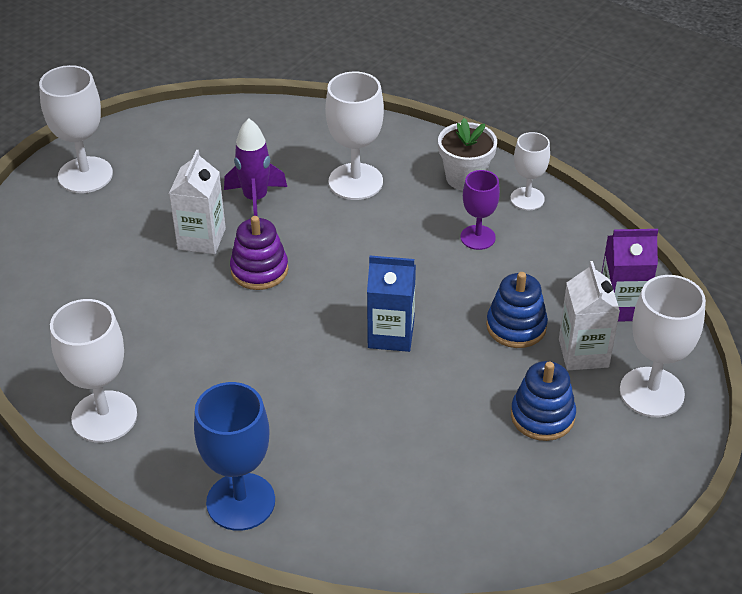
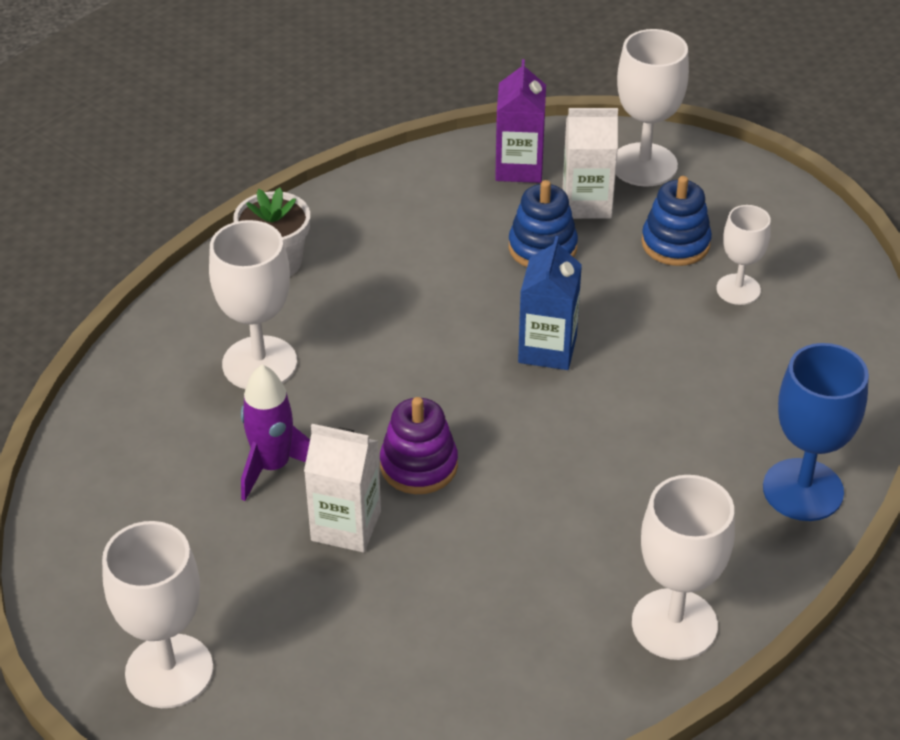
camera: 85 degrees left, 0 degrees up
purple goblet [460,170,500,250] -> none
white goblet [510,132,550,210] -> white goblet moved to [716,205,771,305]

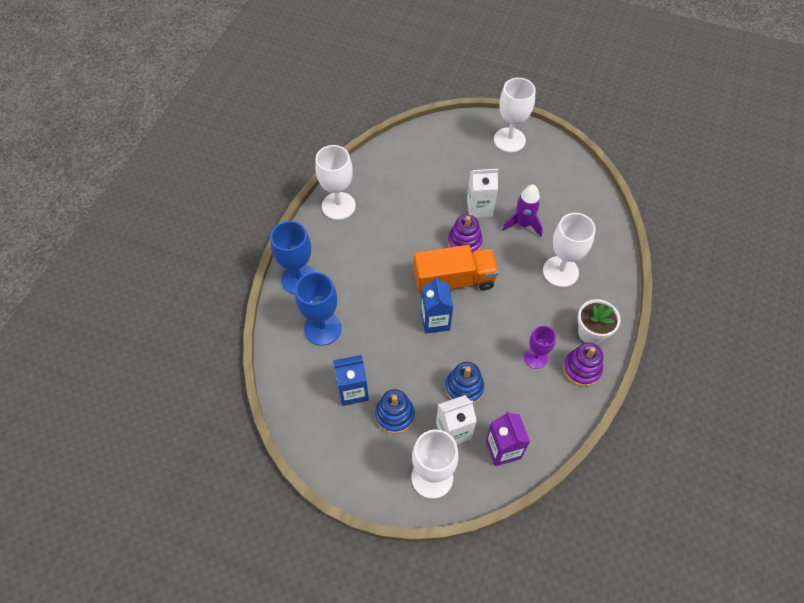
camera: 160 degrees right, 15 degrees up
white goblet [716,205,771,305] -> blue carton [333,355,369,406]
none -> blue goblet [295,272,342,346]
none -> orange truck [414,245,499,294]
none -> purple goblet [524,326,556,369]
none -> purple stacking toy [563,343,603,387]

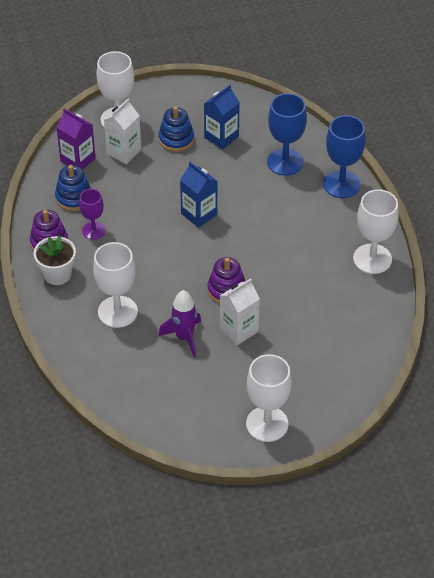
camera: 145 degrees right, 10 degrees down
orange truck [414,245,499,294] -> none
blue stacking toy [445,362,484,404] -> blue stacking toy moved to [55,165,91,211]

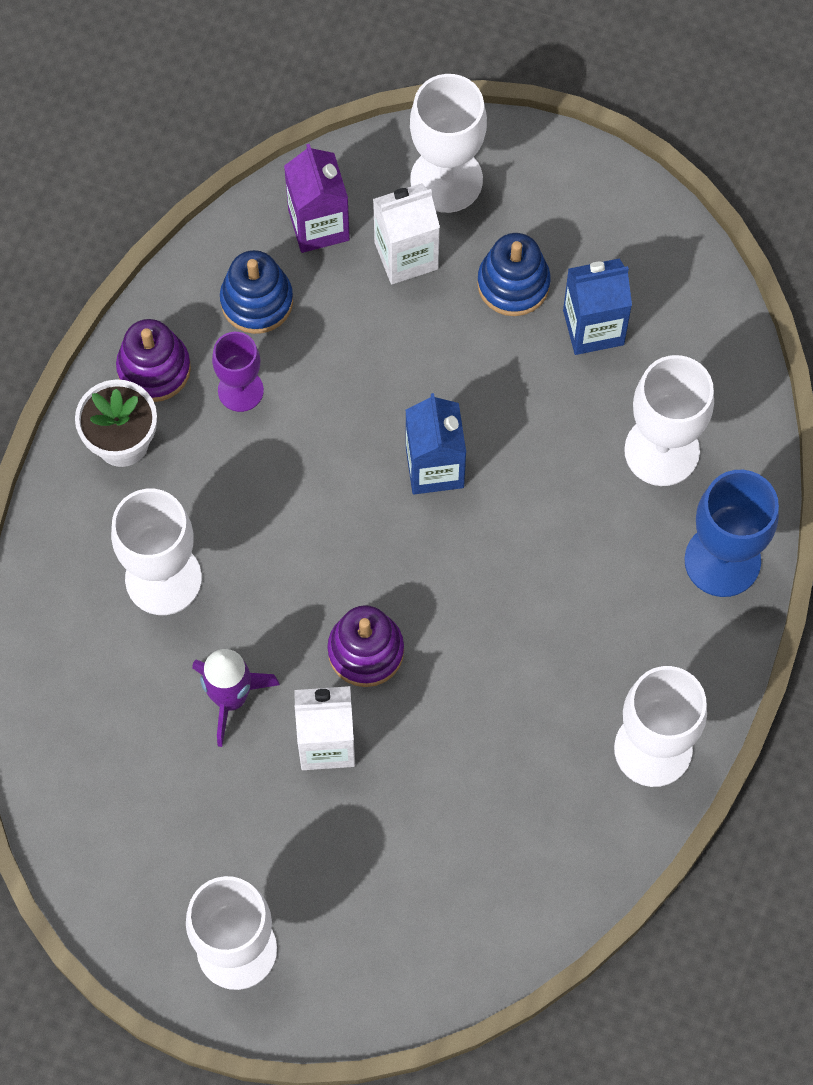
camera: 35 degrees right, 20 degrees up
blue goblet [267,93,307,176] -> white goblet [624,355,714,486]

